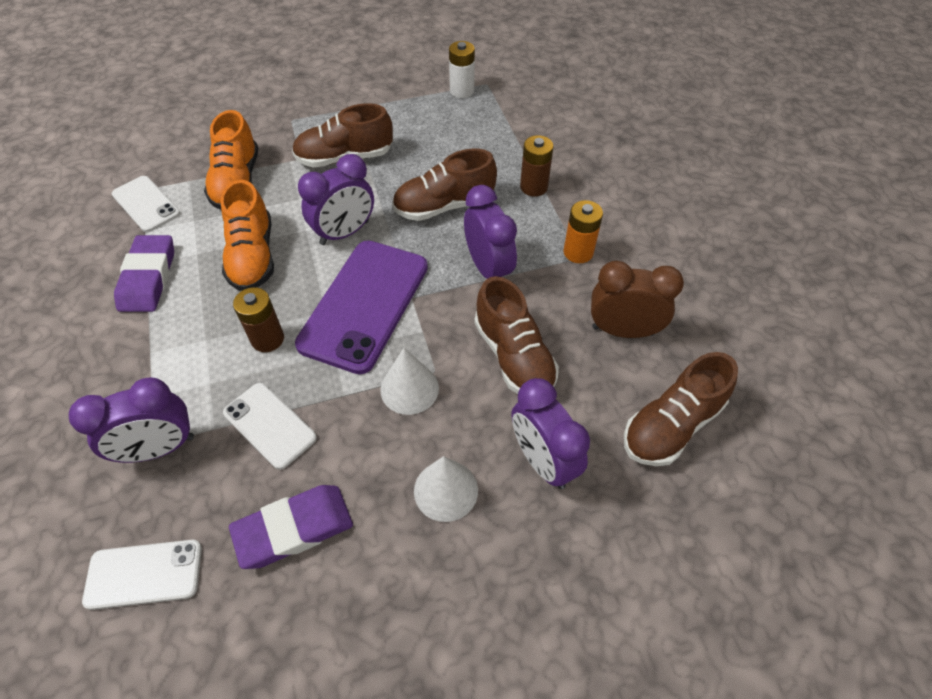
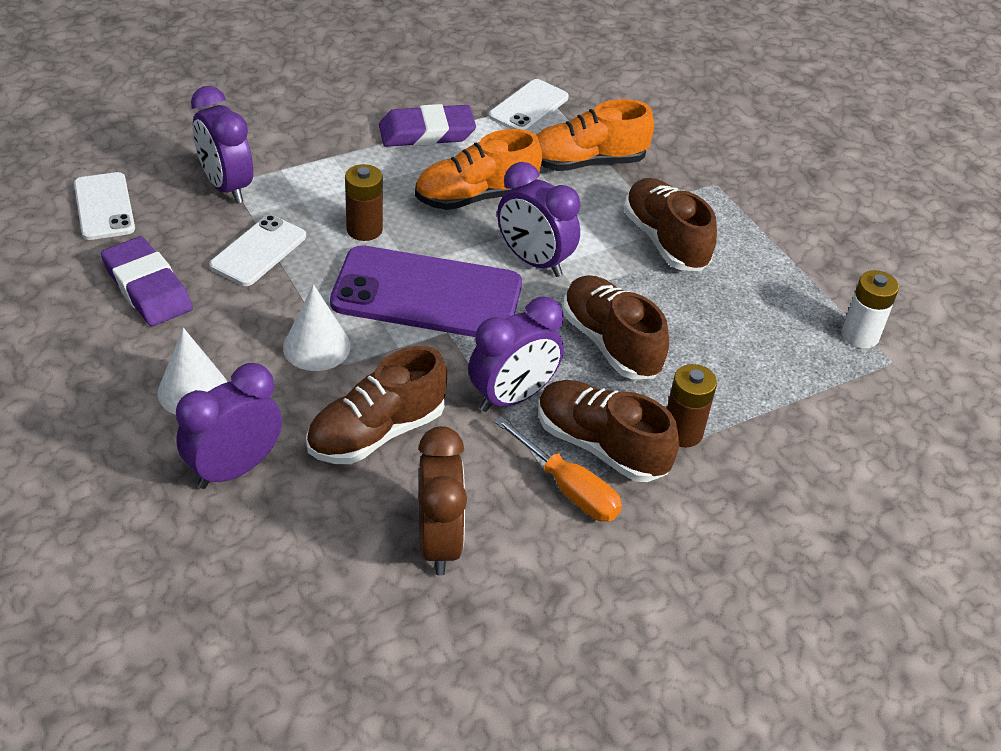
camera: 75 degrees right, 10 degrees down
orange battery [563,200,603,263] -> orange screwdriver [494,416,622,521]
brown shoe [624,352,738,466] -> brown shoe moved to [538,380,679,482]

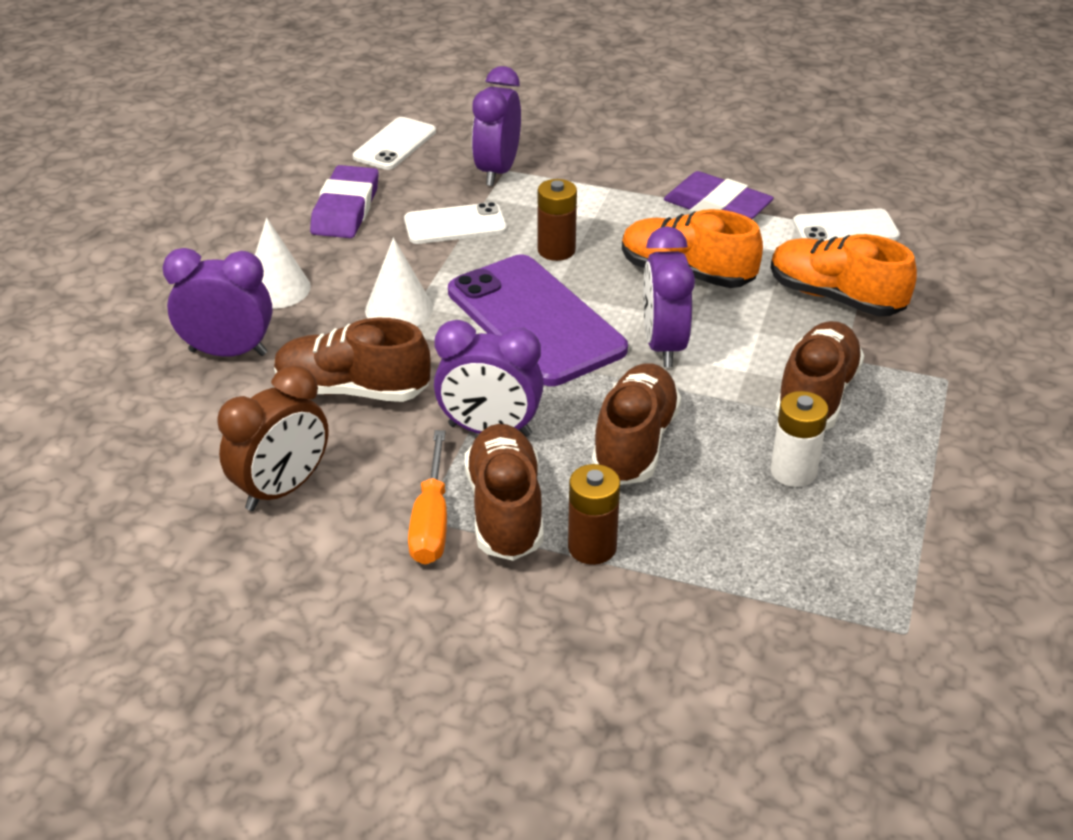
camera: 50 degrees right, 5 degrees down
white battery [841,270,899,349] -> white battery moved to [770,391,828,487]

